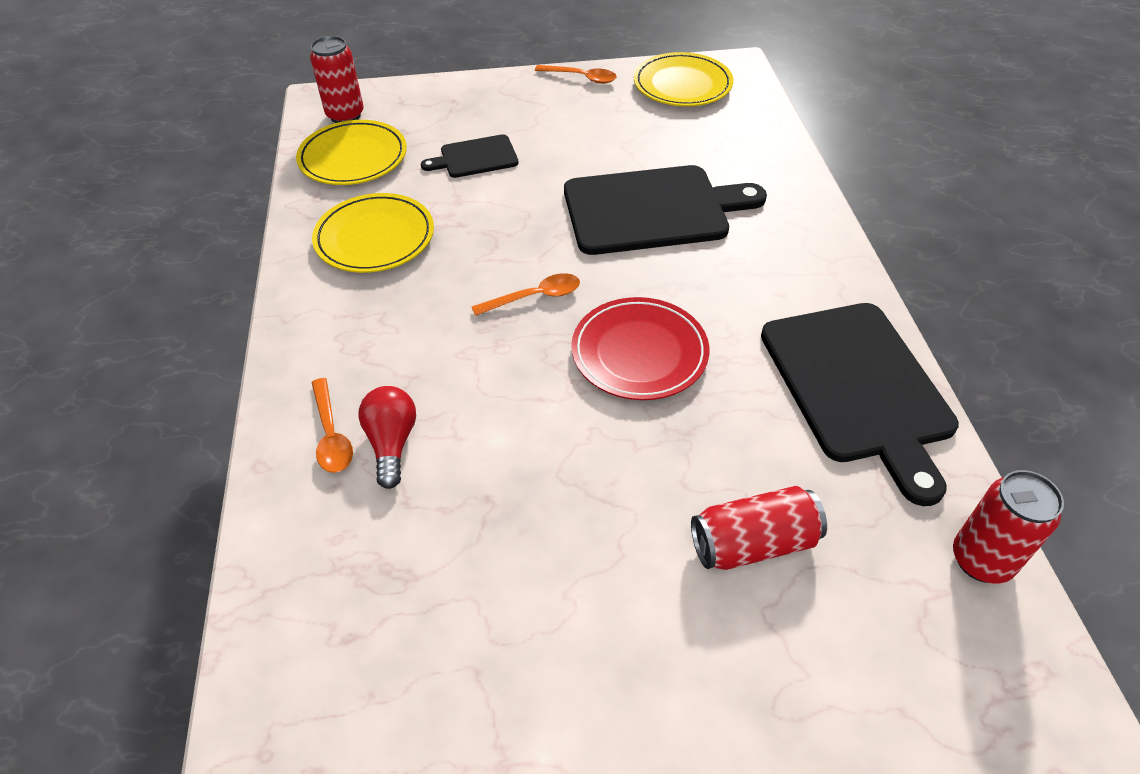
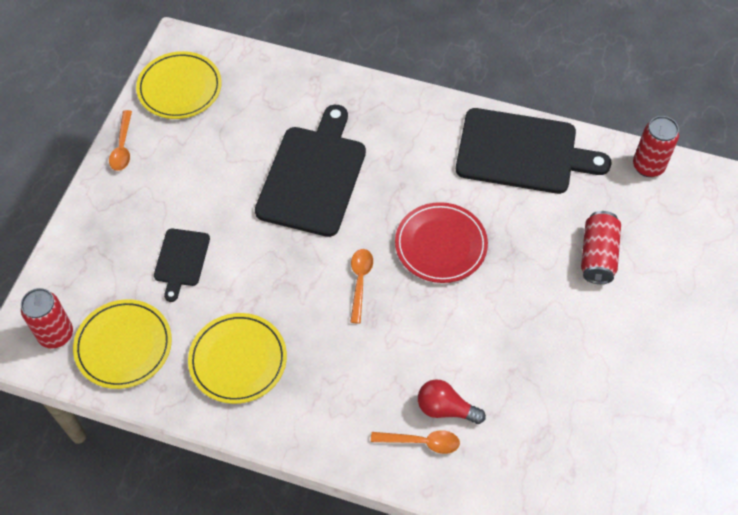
camera: 65 degrees left, 10 degrees up
orange spoon [535,65,617,84] -> orange spoon turned 135 degrees clockwise [109,110,132,171]

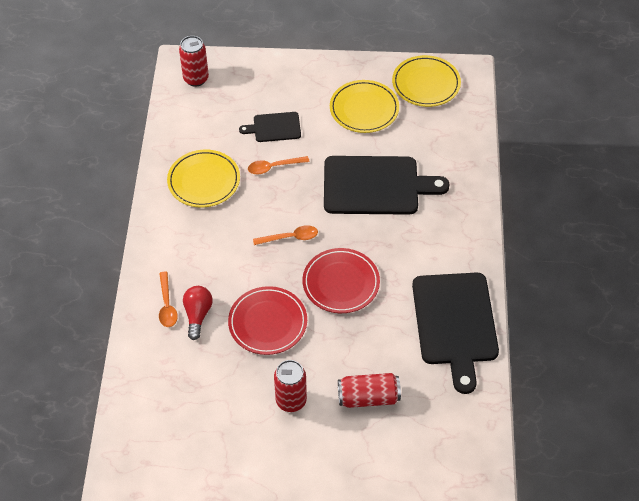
camera: 75 degrees right, 5 degrees down
yellow plate [73,299,172,389] -> yellow plate moved to [330,80,399,133]
orange spoon [109,110,132,171] -> orange spoon moved to [248,156,310,174]
red can [633,116,679,177] -> red can moved to [274,360,307,412]
none -> red plate [228,286,307,355]

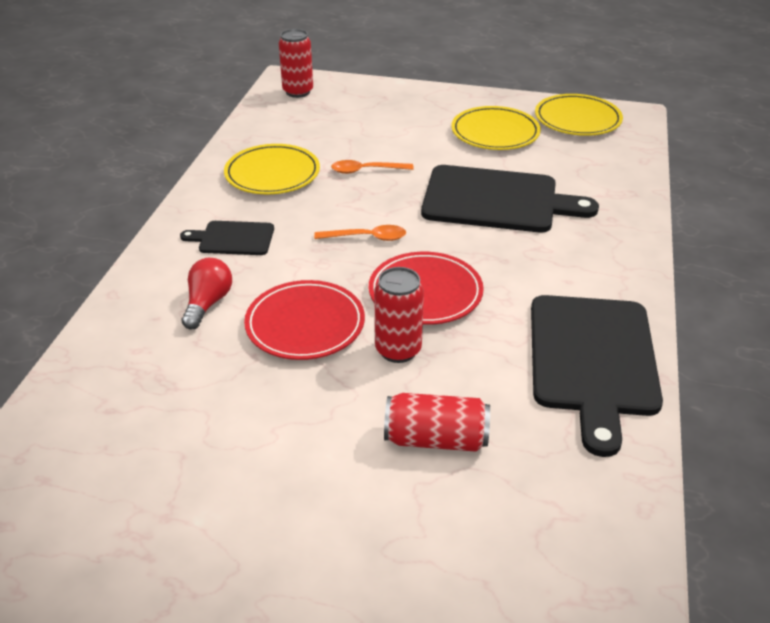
camera: 10 degrees right, 15 degrees down
orange spoon [159,272,178,327] -> none
black cutting board [239,112,301,142] -> black cutting board moved to [180,221,274,255]
red can [274,360,307,412] -> red can moved to [374,267,424,363]

